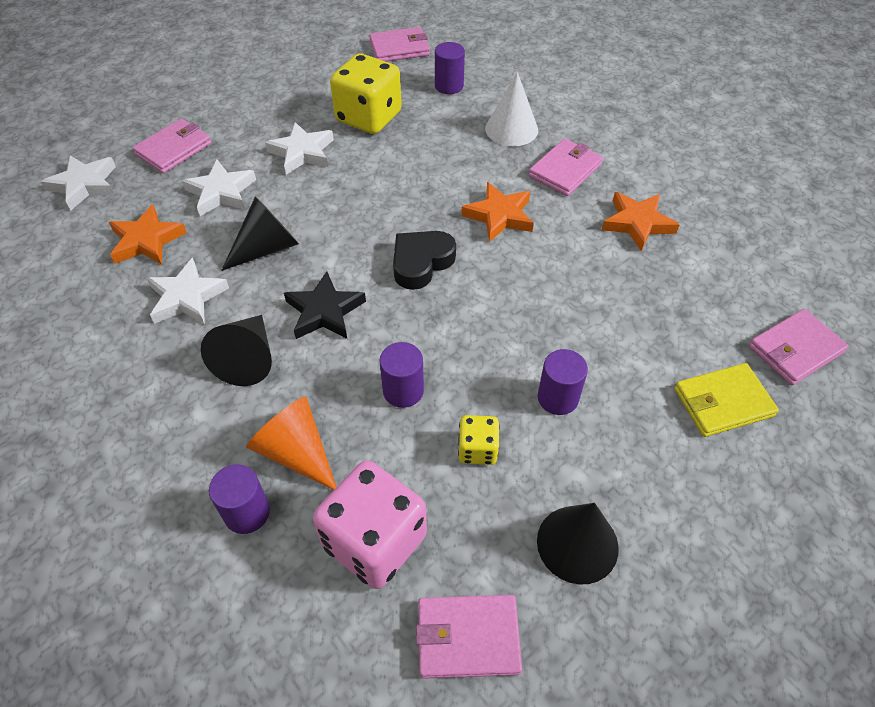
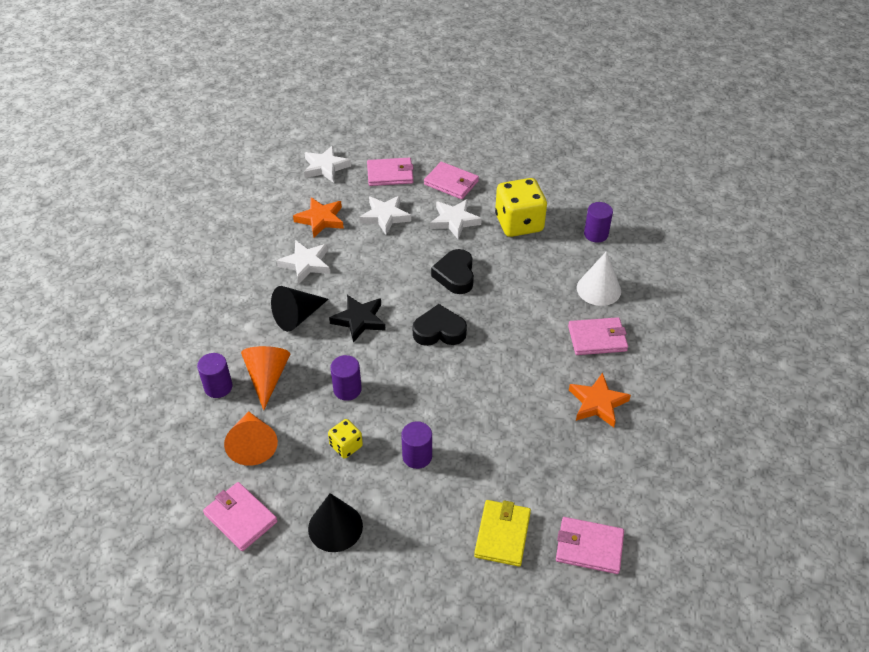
camera: 45 degrees right, 5 degrees down
black cone [221,196,299,271] -> none
pink dice [313,460,427,589] -> orange cone [224,411,278,466]
pink wallet [369,27,430,62] -> pink wallet moved to [424,162,479,199]
orange star [461,182,534,242] -> none
yellow wallet [674,363,779,437] -> yellow wallet turned 75 degrees clockwise [474,500,531,567]
none -> black heart [431,249,474,294]

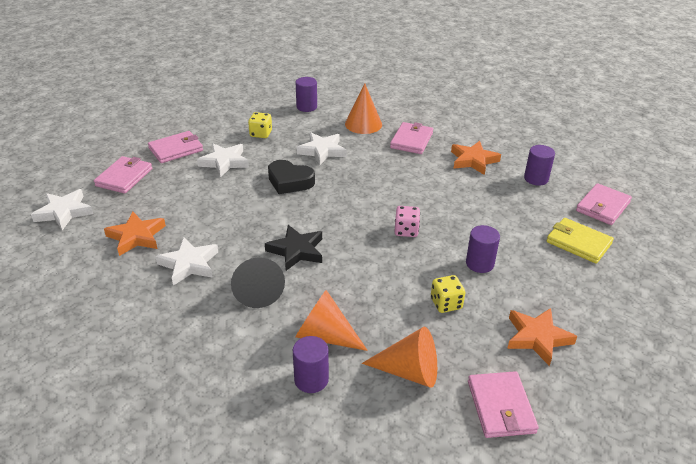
camera: 65 degrees left, 10 degrees down
pink wallet [203,482,278,551] -> pink wallet turned 75 degrees counterclockwise [468,371,539,438]
black cone [308,493,363,552] -> orange star [507,308,577,366]
purple cylinder [330,355,362,401] -> purple cylinder moved to [524,145,555,186]
white star [359,195,411,235] -> white star moved to [297,132,347,165]
black heart [413,304,467,346] -> none
yellow dice [495,178,547,237] -> yellow dice [248,112,272,138], size x0.50
white cone [577,251,621,306] -> orange cone [345,84,382,134]
none -> pink dice [394,206,420,237]

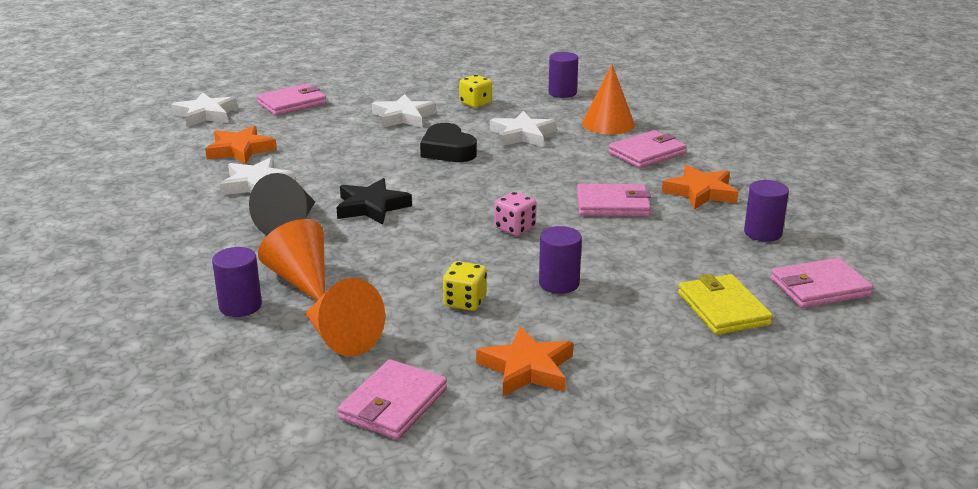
camera: 35 degrees right, 10 degrees down
pink wallet [148,131,203,163] -> pink wallet moved to [577,184,651,216]

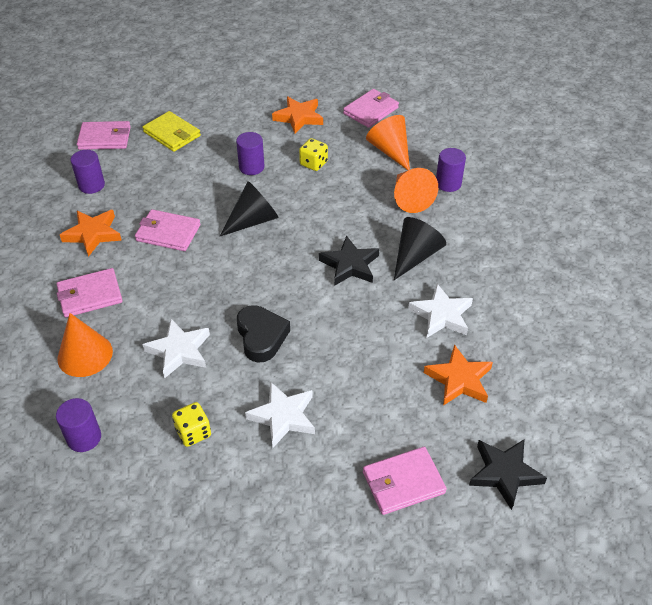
camera: 165 degrees left, 20 degrees up
white star [171,92,237,127] -> black star [469,439,547,510]
pink dice [494,192,537,236] -> black cone [220,181,279,236]
yellow wallet [678,274,773,335] -> yellow wallet turned 45 degrees counterclockwise [142,111,201,152]

